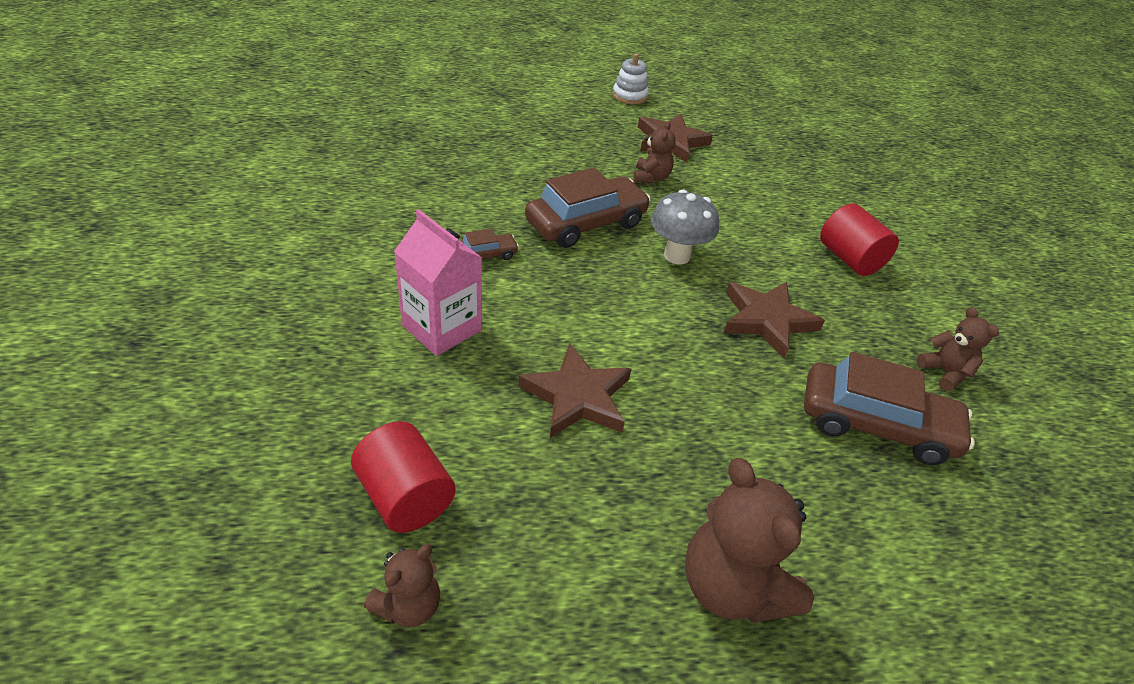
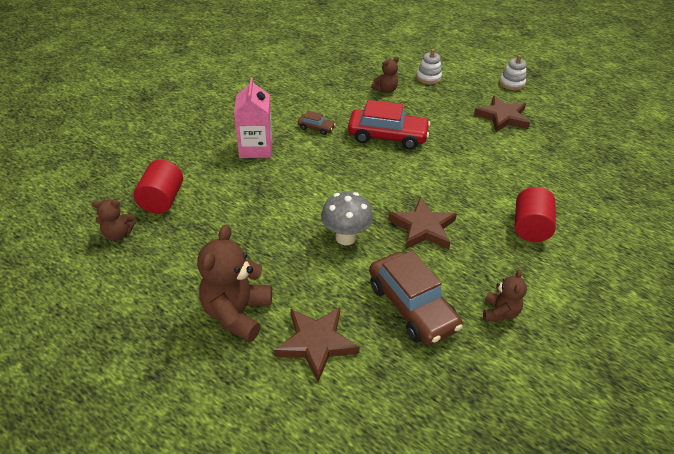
camera: 45 degrees right, 0 degrees up
brown star [519,343,631,438] -> brown star moved to [274,308,360,382]
brown car [525,168,651,248] -> red car [348,100,430,149]
brown teddy bear [634,121,676,183] -> brown teddy bear moved to [371,57,399,93]
grey mushroom [651,189,719,265] -> grey mushroom moved to [321,192,373,245]
none -> white stacking toy [416,49,442,84]

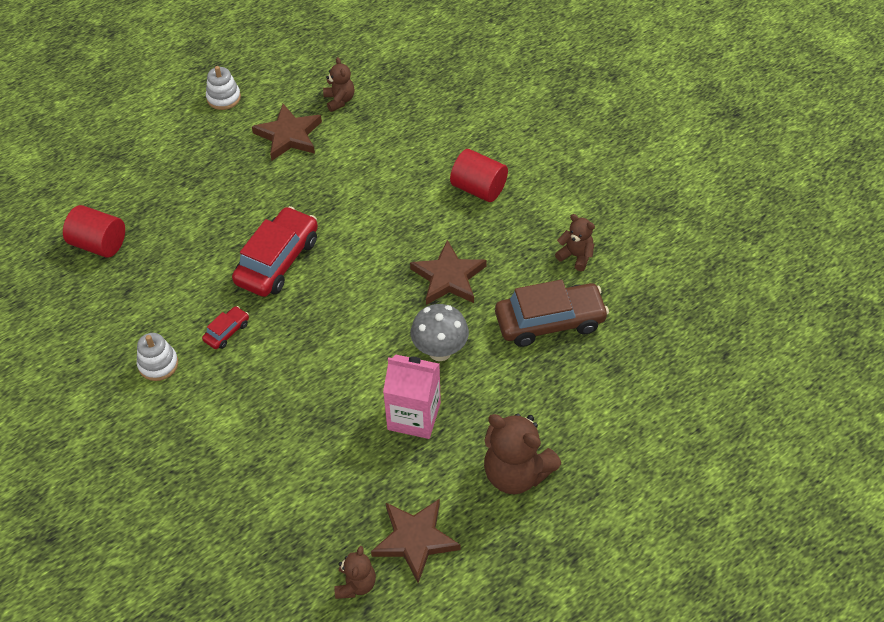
camera: 70 degrees left, 10 degrees up
red cylinder [134,160,183,214] -> red cylinder moved to [63,205,125,258]
pink carton [234,77,272,158] -> pink carton moved to [383,355,441,439]
brown star [274,308,360,382] -> brown star moved to [371,499,461,583]
brown car [298,111,335,135] -> red car [202,306,249,349]
brown teddy bear [371,57,399,93] -> brown teddy bear moved to [323,57,355,112]
white stacking toy [416,49,442,84] -> white stacking toy moved to [137,333,178,381]

